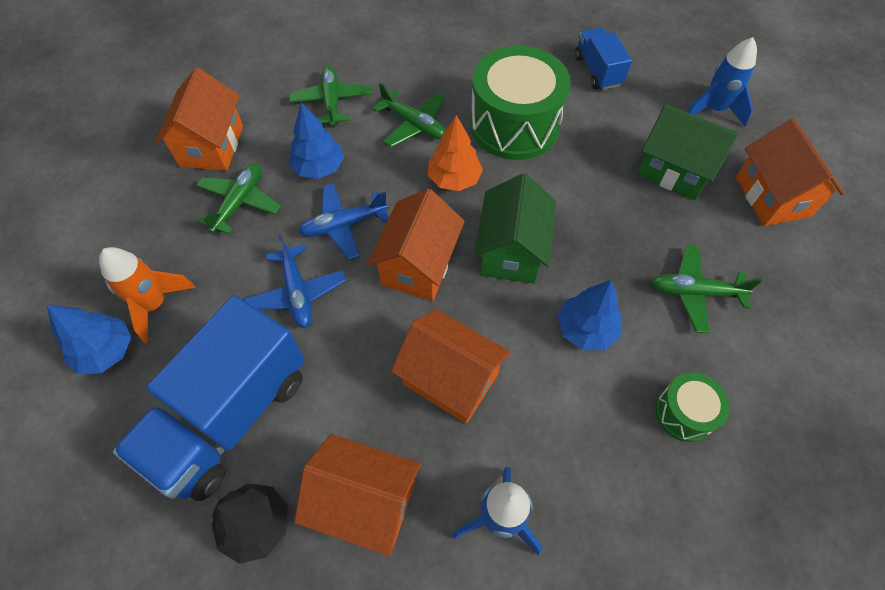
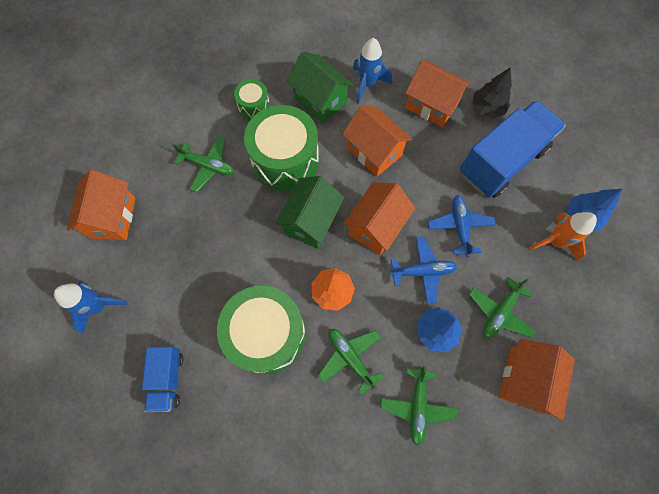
camera: 165 degrees left, 10 degrees up
blue tree [557,280,621,350] -> green drum [244,105,319,191]
green house [637,104,739,200] -> green house moved to [286,51,353,123]

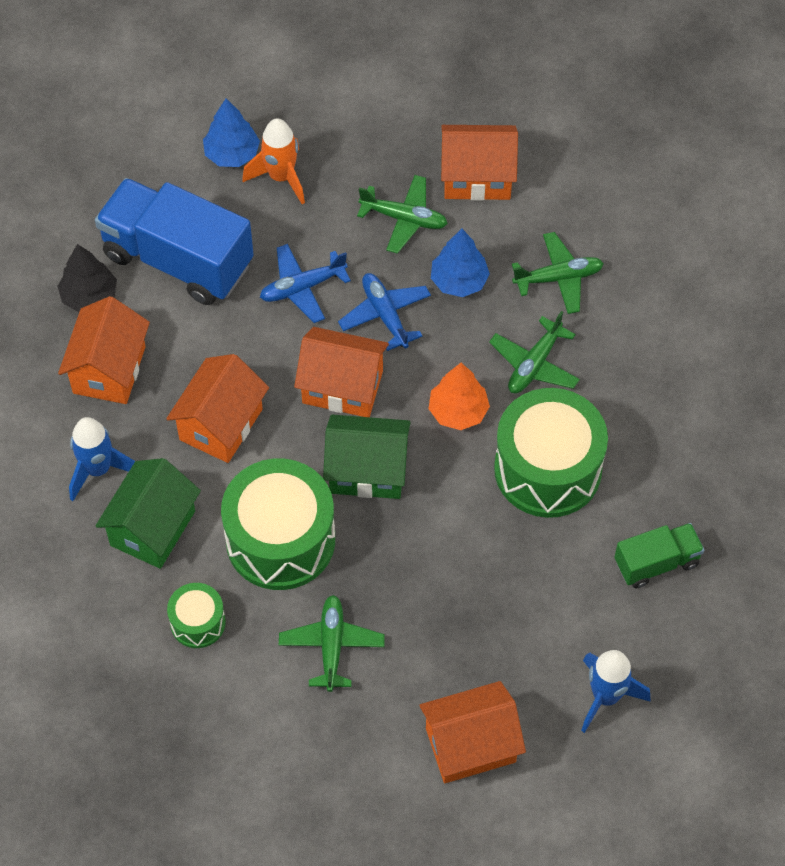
camera: 110 degrees left, 10 degrees down
blue truck [142,347,184,412] -> green truck [614,523,704,588]

